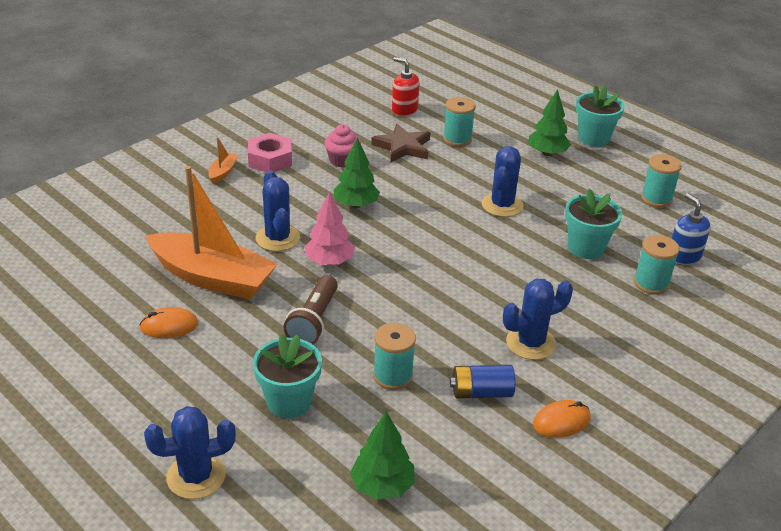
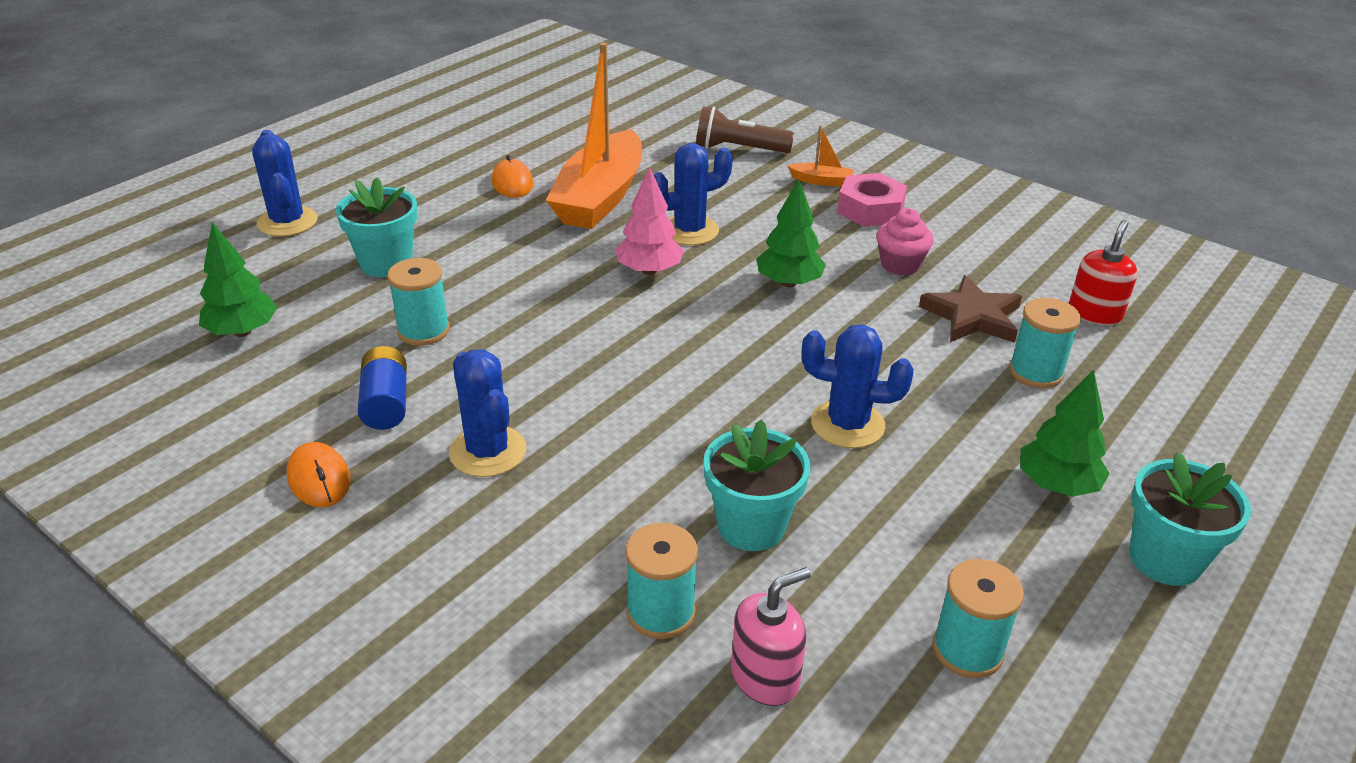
camera: 85 degrees right, 0 degrees up
brown flashlight [283,275,338,344] -> brown flashlight moved to [696,106,794,153]
blue soap dispenser [672,193,711,265] -> pink soap dispenser [731,567,811,706]

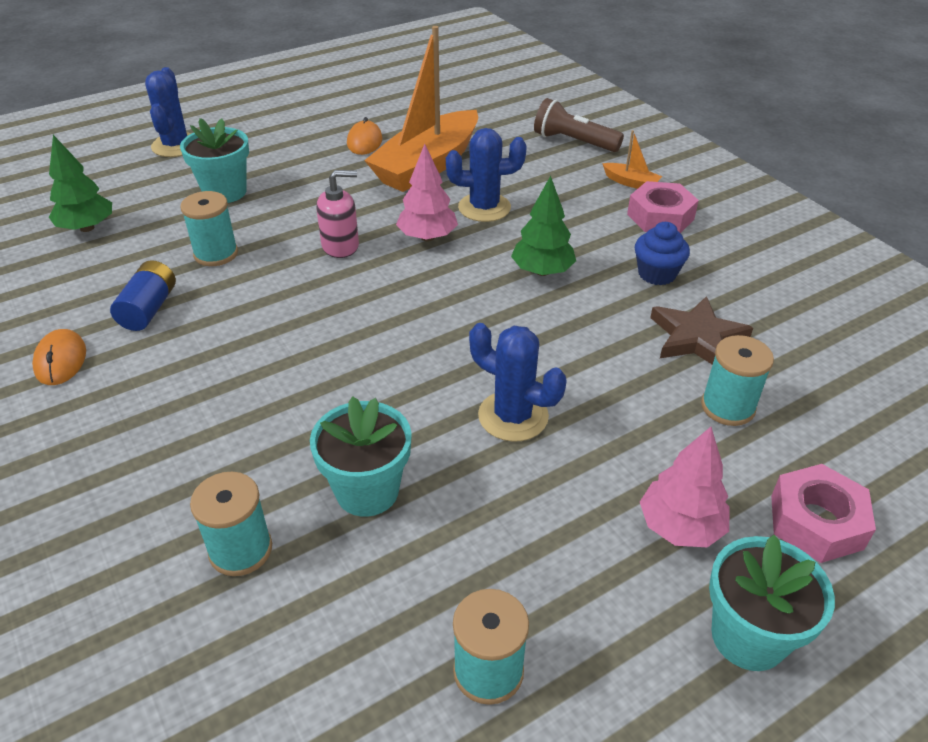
camera: 20 degrees right, 5 degrees up
blue cactus [449,349,526,477] -> none
pink soap dispenser [731,567,811,706] -> pink soap dispenser moved to [316,170,359,258]
pink cupcake [876,208,934,275] -> blue cupcake [635,222,690,285]
green tree [1020,370,1110,497] -> pink tree [640,427,730,547]
red soap dispenser [1069,220,1138,325] -> none
none -> pink nut [771,464,876,563]

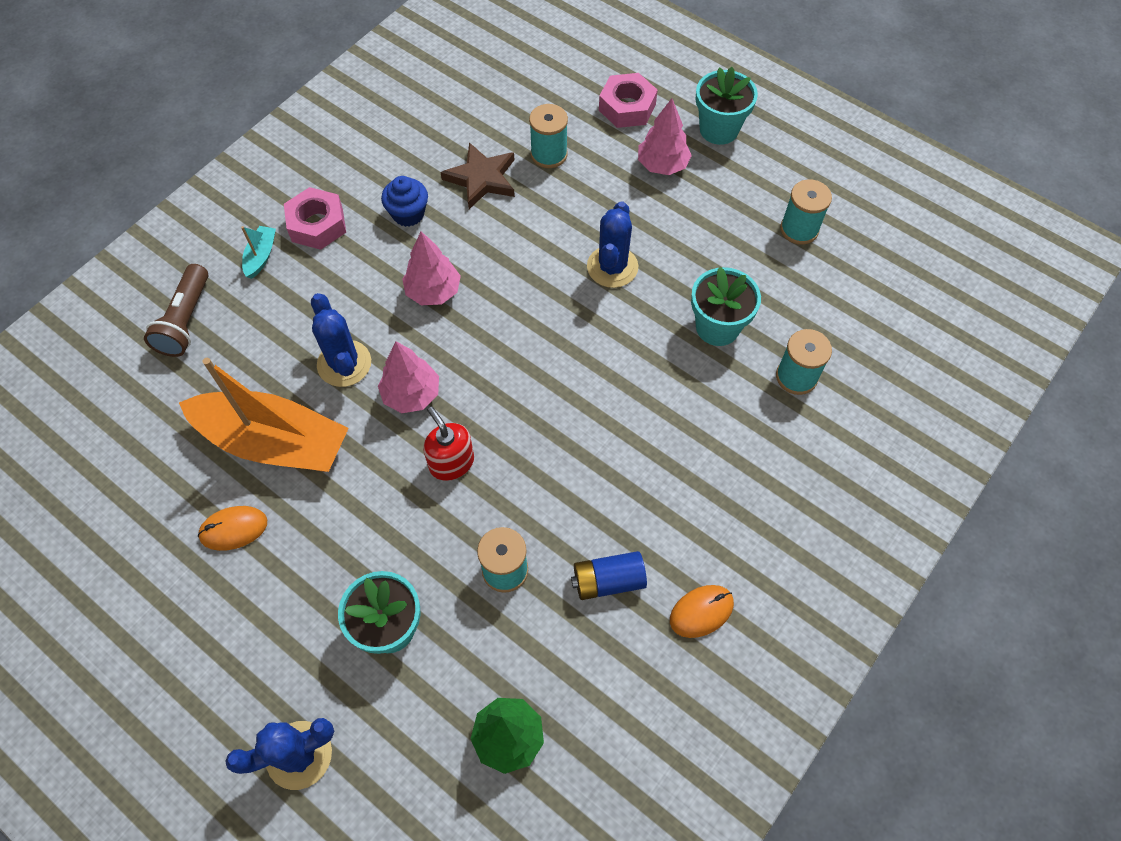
camera: 110 degrees left, 20 degrees up
pink soap dispenser [316,170,359,258] -> red soap dispenser [423,407,474,481]
green tree [511,176,576,276] -> pink tree [402,231,461,305]
orange boat [602,130,662,189] -> turquoise boat [241,226,276,279]

